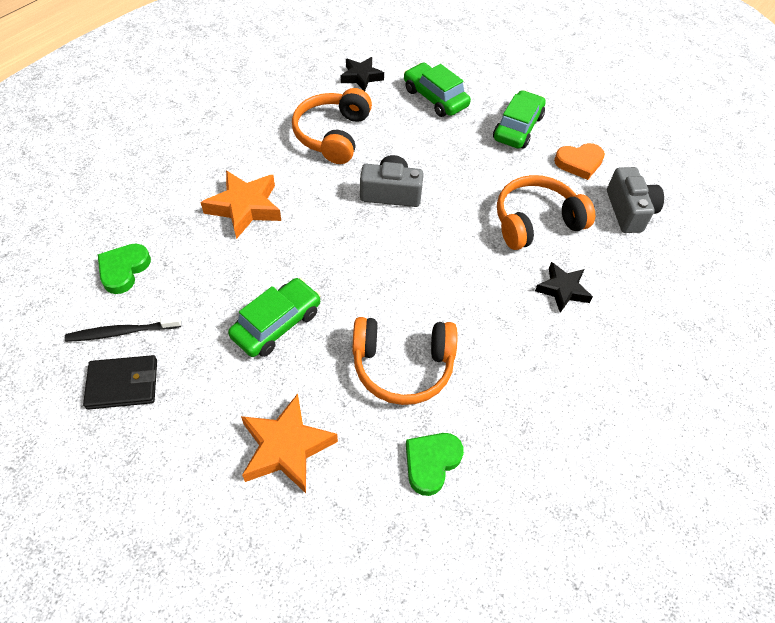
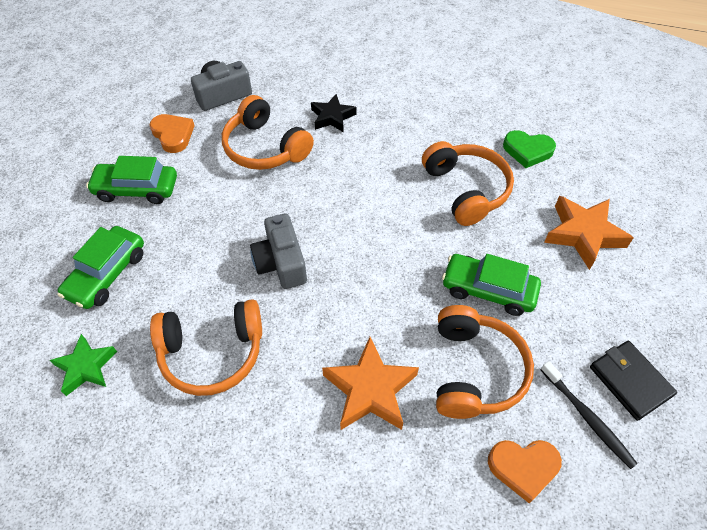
camera: 110 degrees left, 0 degrees up
green heart [98,244,151,294] -> orange heart [488,440,562,503]
black star [341,57,384,91] -> green star [49,334,117,396]
none -> orange headphones [436,305,534,419]

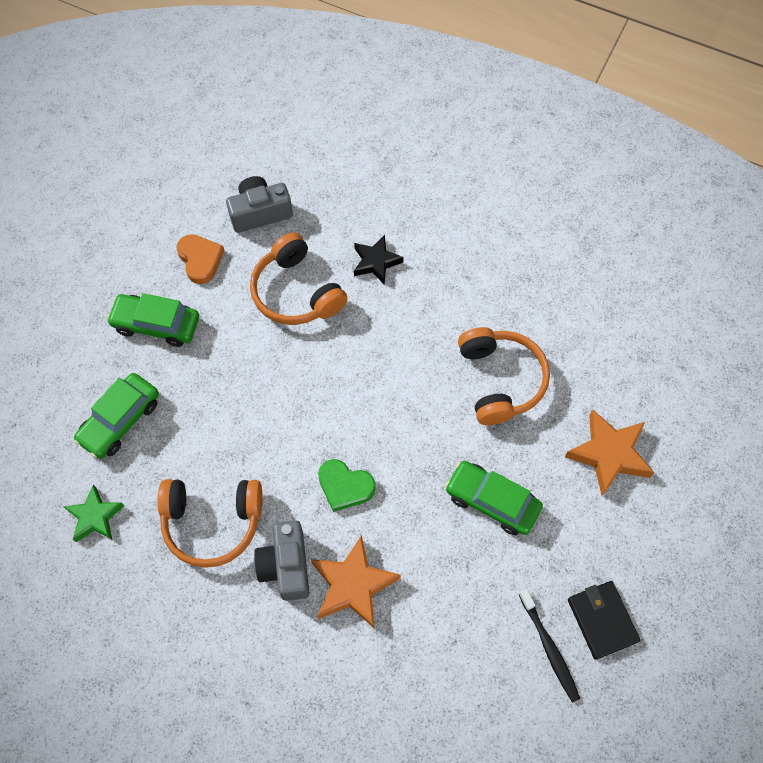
camera: 10 degrees right, 10 degrees up
grey camera [250,213,307,289] -> grey camera moved to [254,521,309,601]
orange headphones [436,305,534,419] -> none
orange heart [488,440,562,503] -> none
green heart [503,130,556,168] -> green heart moved to [318,459,376,512]

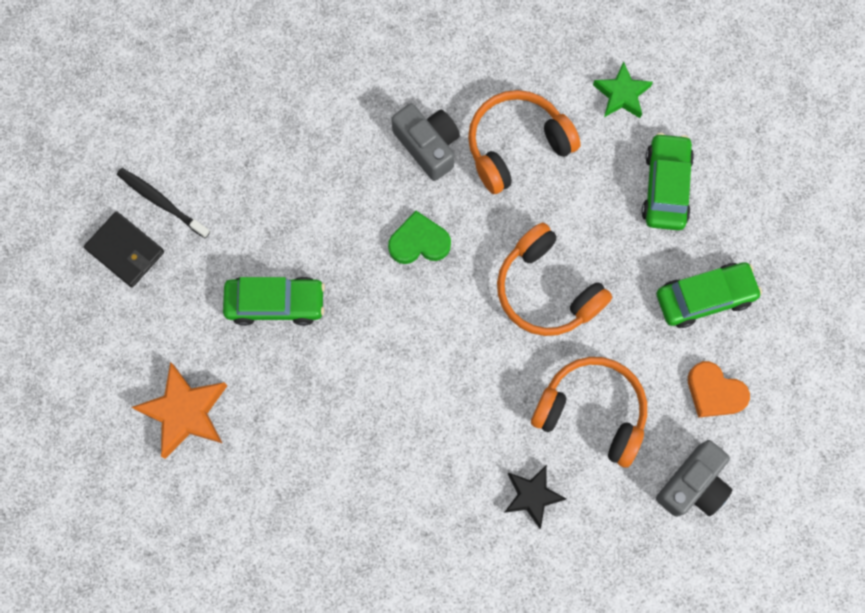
camera: 150 degrees right, 10 degrees up
orange star [311,535,401,628] -> none
orange headphones [458,327,550,425] -> orange headphones moved to [497,222,612,336]

